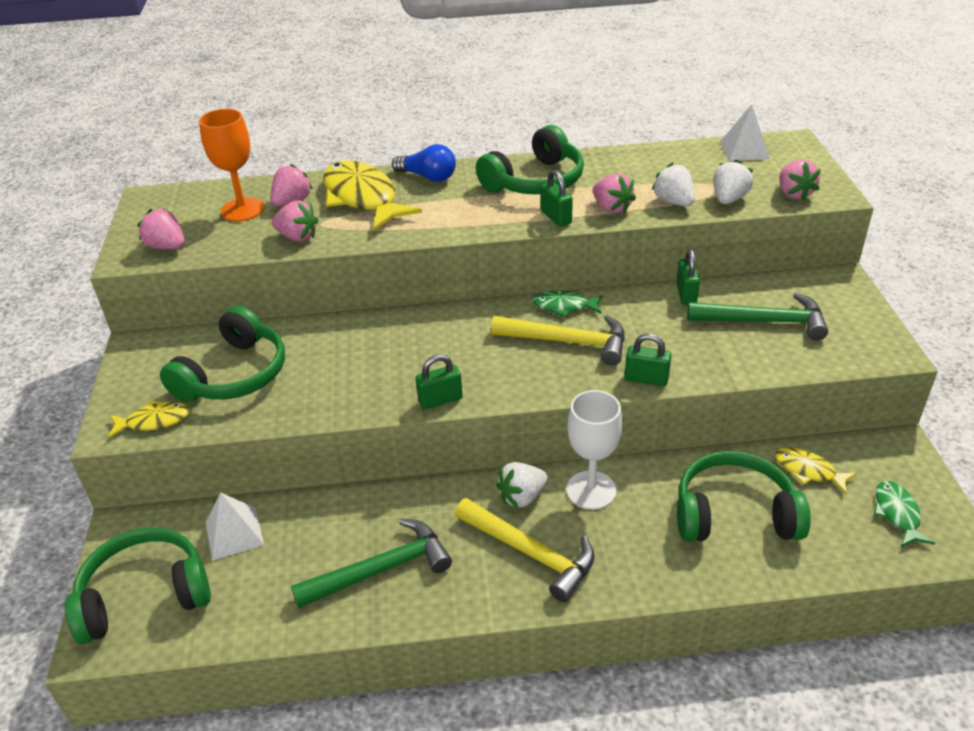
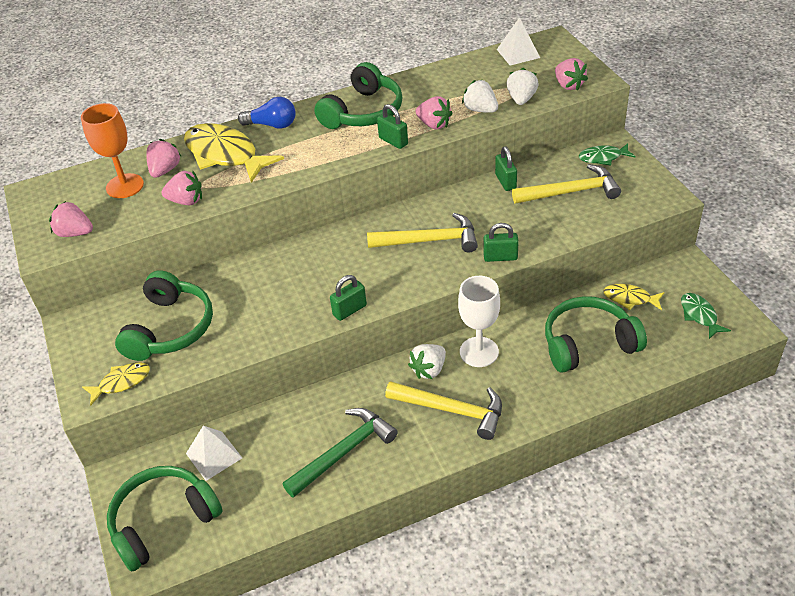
camera: 15 degrees left, 5 degrees up
green fish [532,291,603,317] -> green fish moved to [579,143,636,166]
green hammer [687,293,828,340] -> yellow hammer [512,164,621,204]

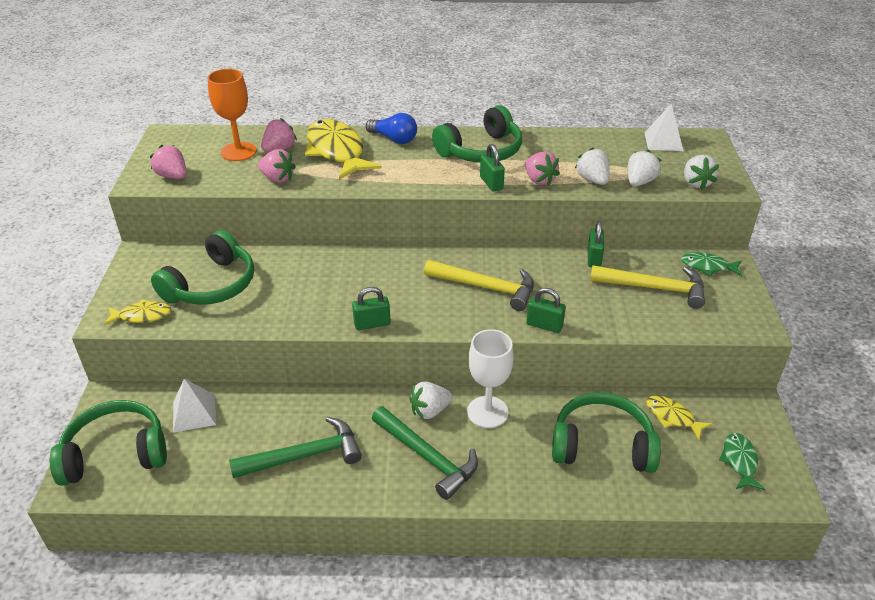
camera: 20 degrees right, 5 degrees down
yellow hammer [385,381,502,440] -> green hammer [372,406,478,500]
pink strawberry [555,58,588,91] -> white strawberry [684,155,719,190]

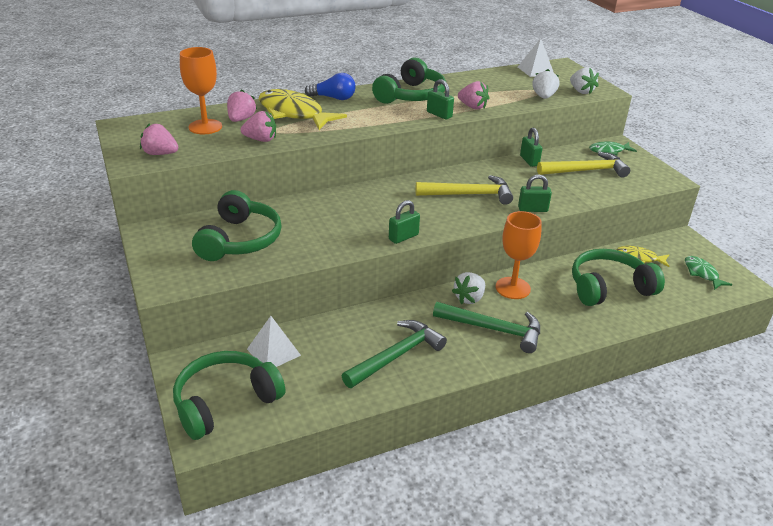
camera: 25 degrees left, 5 degrees down
yellow fish [104,299,171,325] -> none
white goblet [467,329,514,428] -> orange goblet [495,211,542,299]
white strawberry [575,147,610,185] -> none

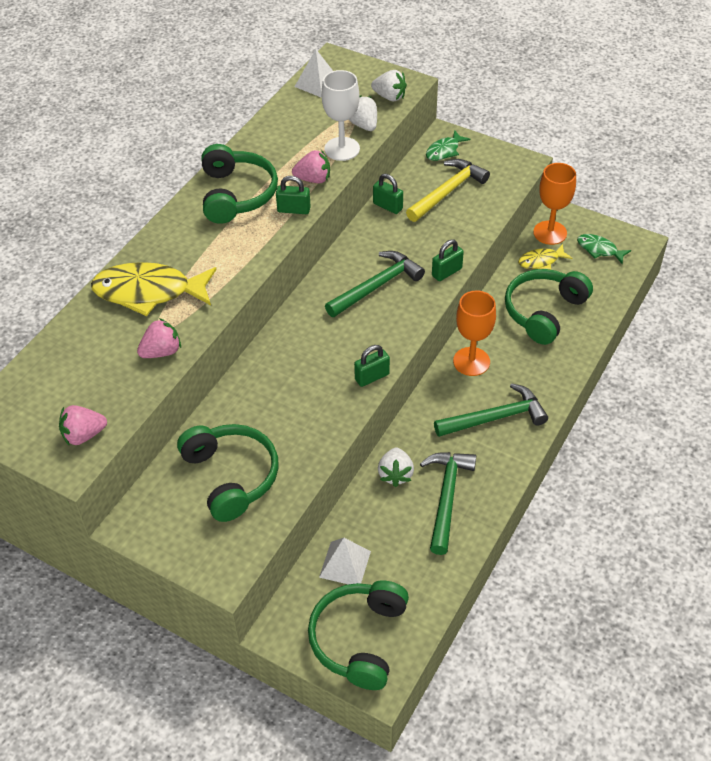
camera: 35 degrees left, 15 degrees up
orange goblet [180,47,222,134] -> orange goblet moved to [533,163,576,245]
pink strawberry [227,89,257,122] -> none
blue light bulb [305,73,356,100] -> none
green padlock [389,200,420,244] -> green padlock turned 45 degrees clockwise [354,345,390,387]
yellow hammer [416,175,513,205] -> green hammer [325,251,425,317]
white strawberry [452,272,485,304] -> white strawberry moved to [378,447,414,487]
none -> white goblet [321,70,360,161]

